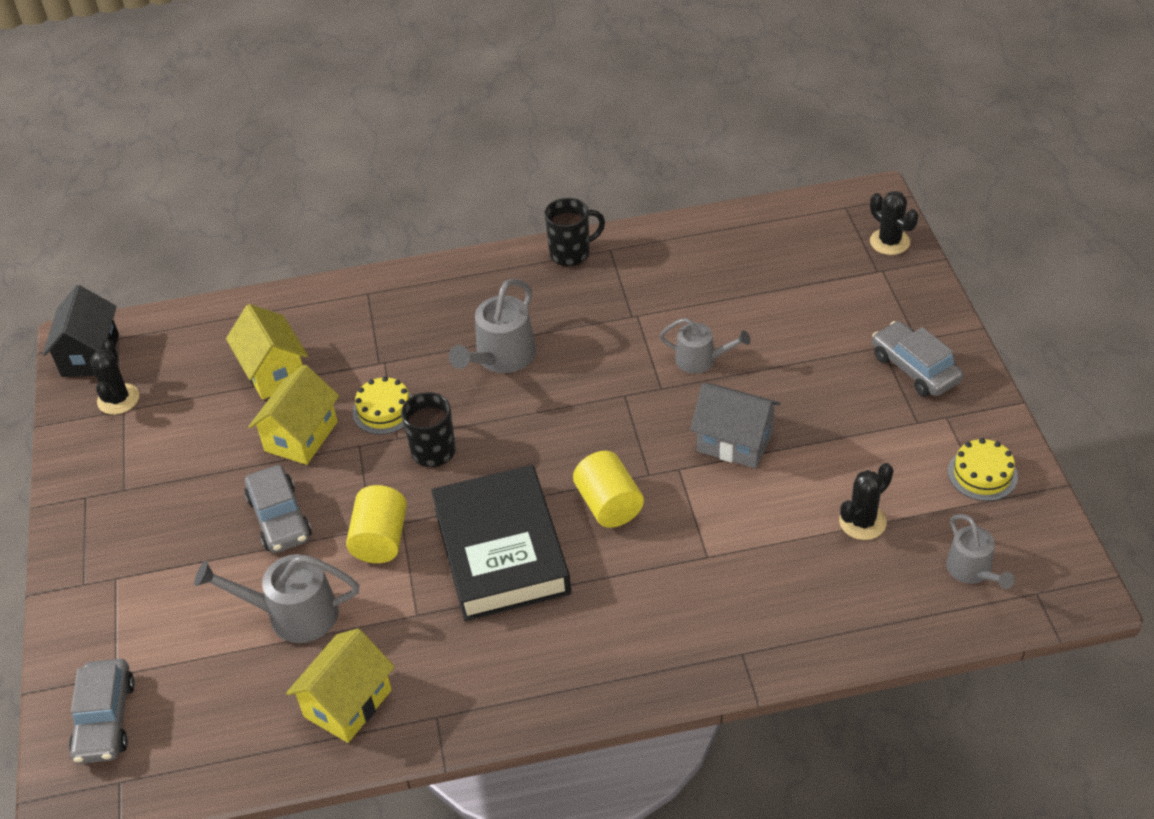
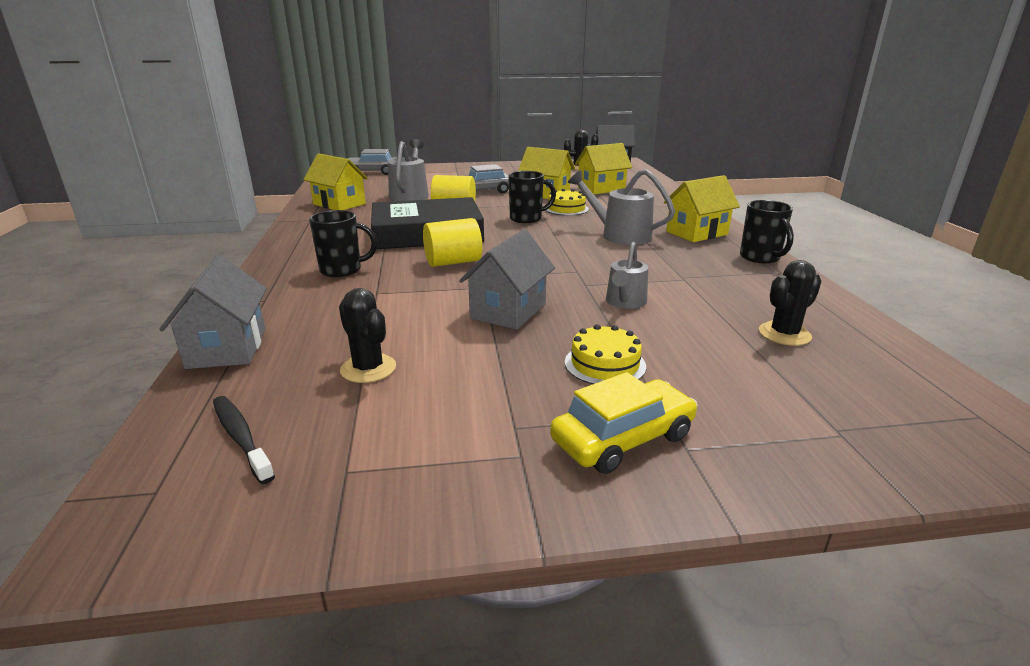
camera: 90 degrees right, 20 degrees down
black cactus [870,191,918,255] -> black cactus moved to [759,260,821,346]
grey car [872,321,963,397] -> yellow car [550,372,697,474]
grey watering can [946,514,1015,589] -> black toothbrush [213,396,275,484]
yellow cake [948,438,1018,501] -> yellow cake moved to [565,324,646,384]
none -> grey house [159,255,267,369]
none -> black mug [309,210,377,277]
none -> yellow house [664,175,740,242]

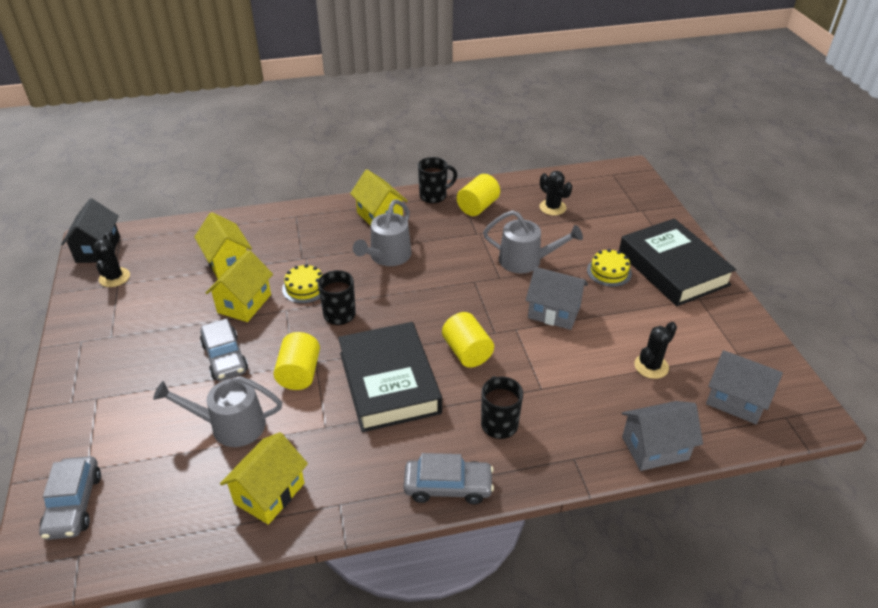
camera: 95 degrees left, 15 degrees up
black toothbrush [213,396,275,484] -> grey house [706,350,783,424]
yellow car [550,372,697,474] -> black book [619,218,736,306]
grey watering can [606,242,648,309] -> grey watering can [483,210,583,273], size x1.54
none -> grey car [404,453,494,504]
none -> yellow cylinder [457,174,500,216]

